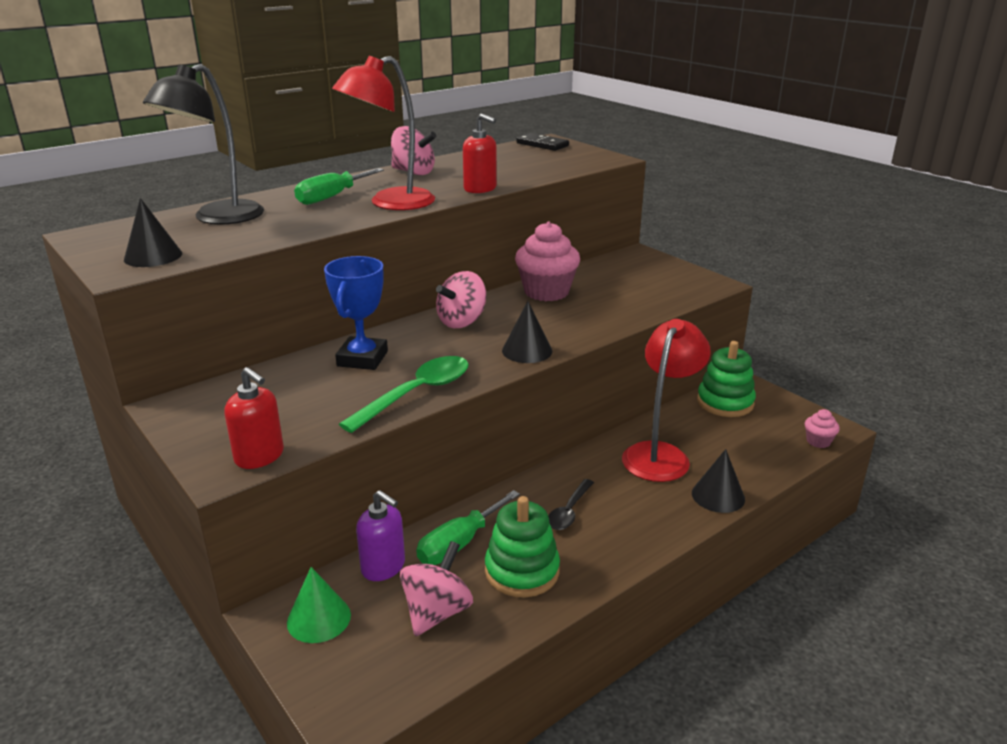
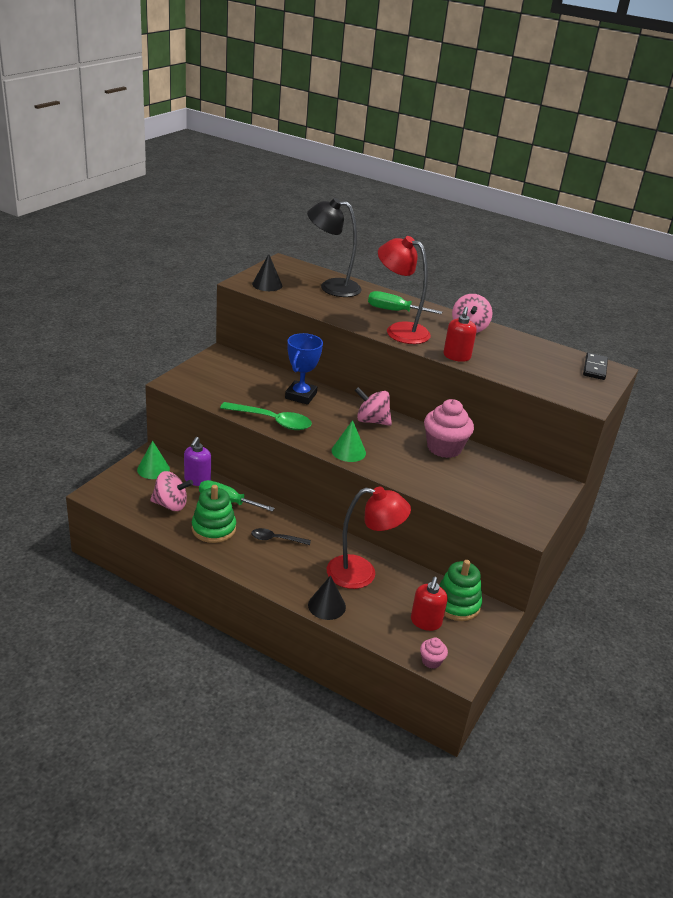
camera: 65 degrees right, 5 degrees up
red soap dispenser [224,367,284,469] -> red soap dispenser moved to [411,577,448,631]
blue trophy [324,256,388,370] -> blue trophy turned 60 degrees counterclockwise [285,333,323,405]
black cone [502,301,552,363] -> green cone [332,420,366,462]

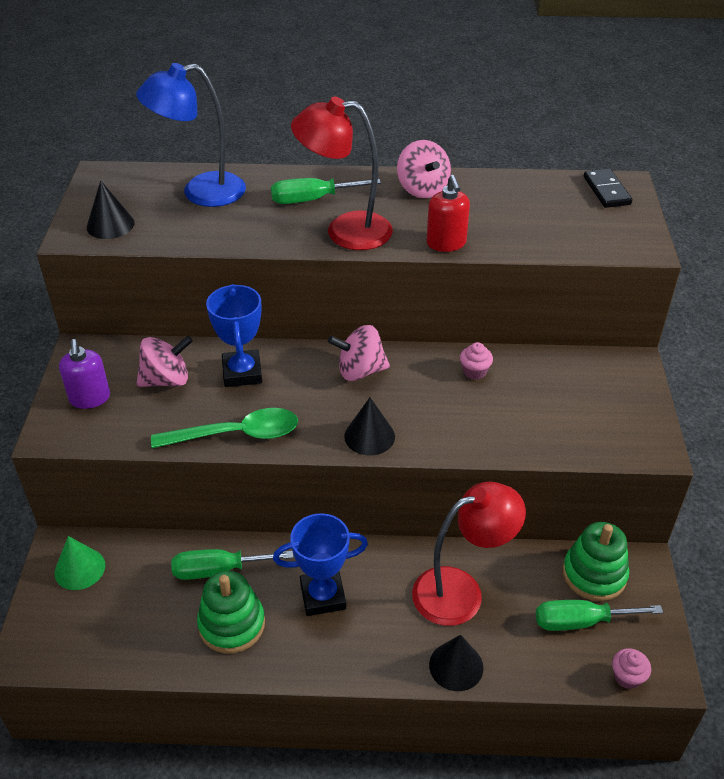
camera: 25 degrees left, 10 degrees up
pink spinning top [150,471,193,511] -> pink spinning top moved to [136,335,193,387]
purple soap dispenser [184,437,211,486] -> purple soap dispenser moved to [59,339,110,409]
black spoon [251,528,311,545] -> blue trophy [273,513,368,616]
black lamp [307,198,362,297] -> blue lamp [136,63,246,207]
green cone [332,420,366,462] -> black cone [344,397,395,456]
red soap dispenser [411,577,448,631] -> green screwdriver [536,600,663,631]
pink cupcake [424,399,474,458] -> pink cupcake [460,342,493,380], size x0.47

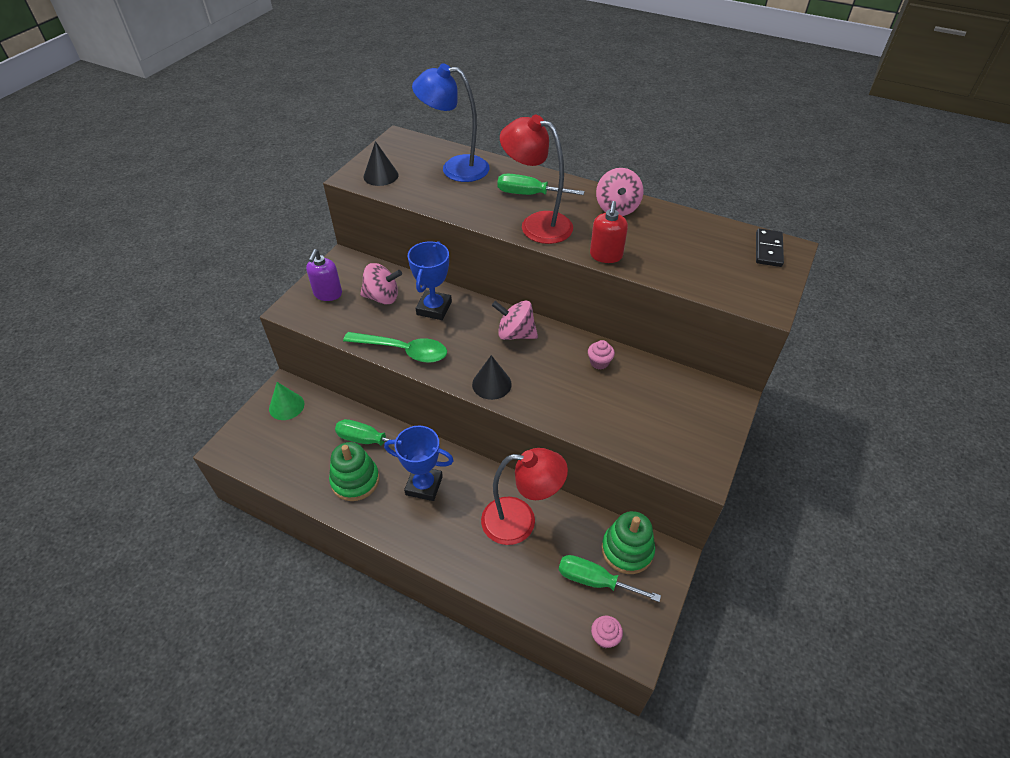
camera: 25 degrees right, 5 degrees up
black cone [429,635,483,691] -> none

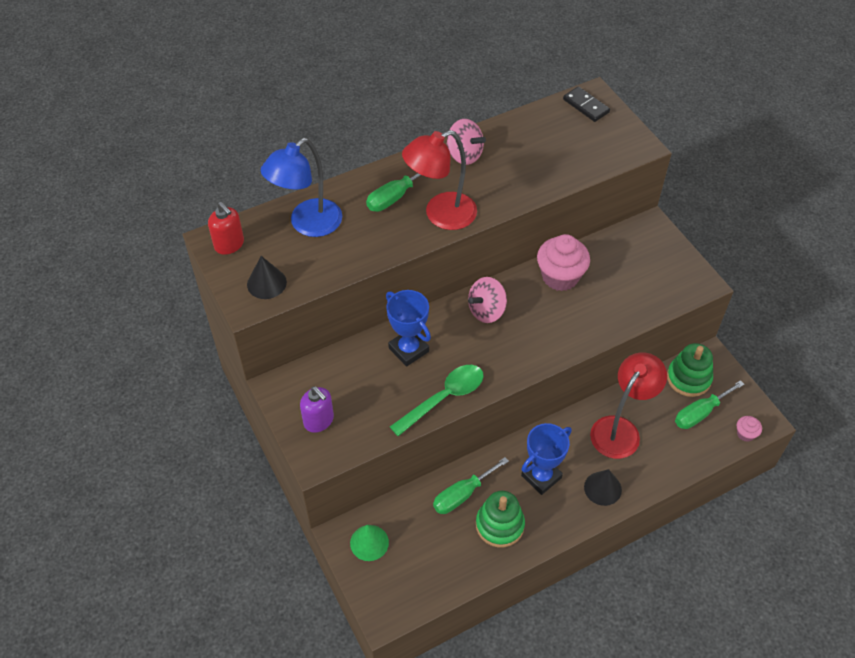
camera: 55 degrees left, 5 degrees up
pink spinning top [360,263,402,304] -> none
black cone [472,355,512,400] -> black cone moved to [584,469,622,506]
pink cupcake [588,340,615,369] -> pink cupcake [537,234,590,291], size x2.11
red soap dispenser [590,201,628,263] -> red soap dispenser moved to [208,202,244,255]

